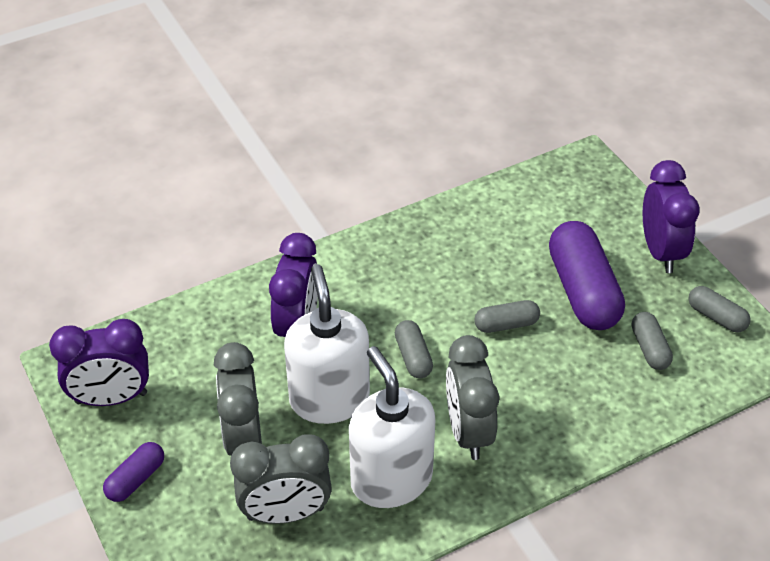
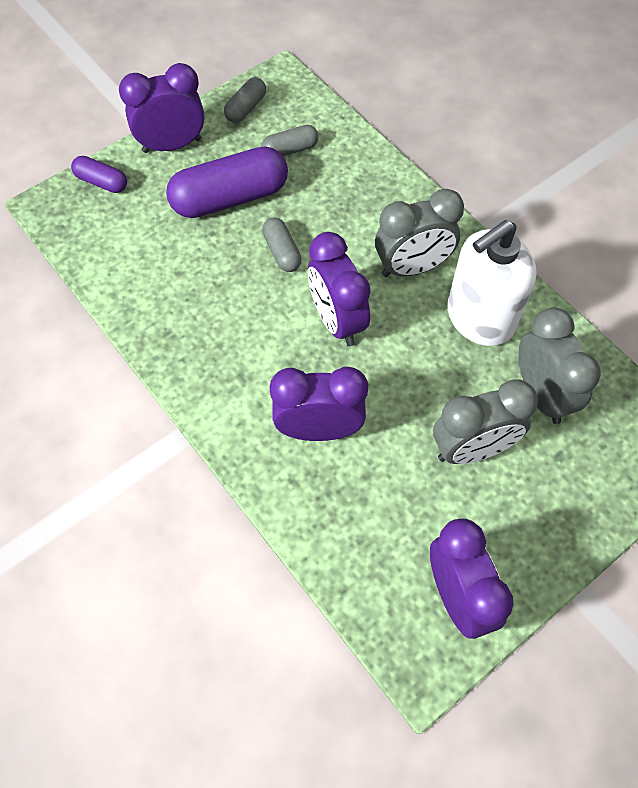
camera: 100 degrees left, 15 degrees up
purple capsule [103,442,164,502] -> purple capsule moved to [71,156,127,193]
white soap dispenser [284,264,370,424] -> none
grey capsule [395,320,433,378] -> purple clock [308,232,370,346]

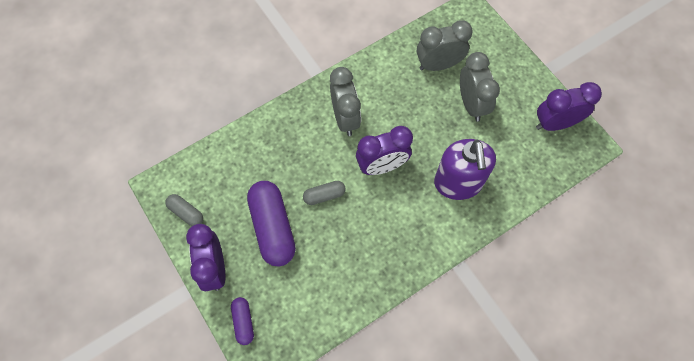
camera: 85 degrees left, 5 degrees up
purple capsule [71,156,127,193] -> purple capsule turned 45 degrees counterclockwise [231,297,254,345]
grey capsule [261,125,319,156] -> none
purple clock [270,367,368,441] -> purple soap dispenser [434,139,496,200]
white soap dispenser [447,220,537,346] -> none

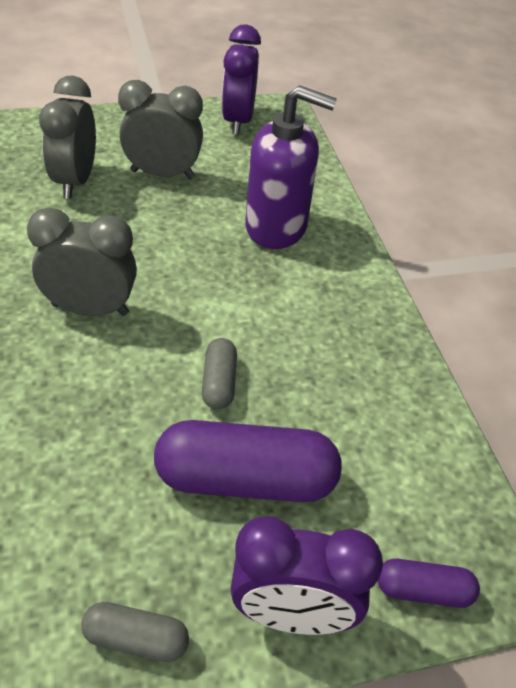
camera: 75 degrees left, 20 degrees down
grey capsule [165,194,203,226] -> grey capsule turned 45 degrees clockwise [81,602,189,662]
purple clock [356,126,413,175] -> none

